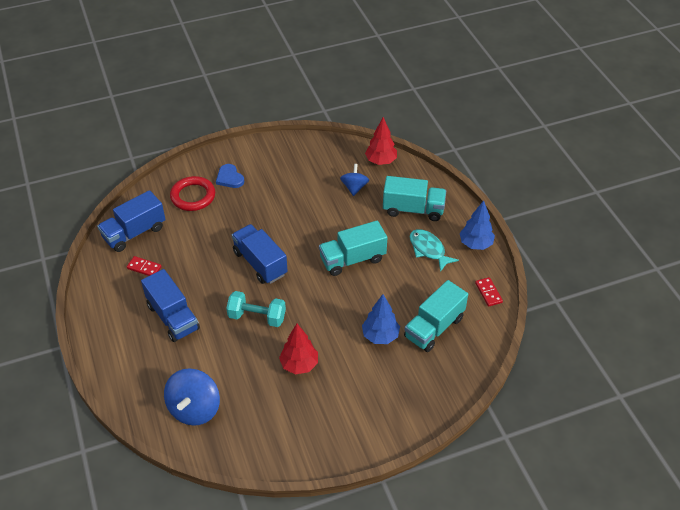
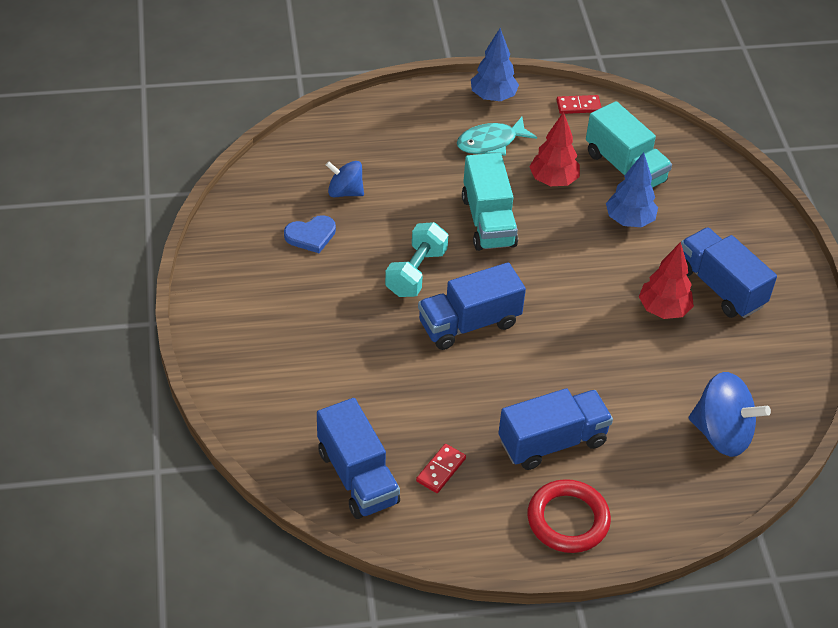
camera: 80 degrees left, 0 degrees up
red ring [170,176,215,211] -> red ring moved to [528,479,611,553]
blue heart [216,164,244,188] -> blue heart moved to [284,215,336,253]
turquoise dumbbell [226,291,286,327] -> turquoise dumbbell moved to [385,222,448,297]
red tree [365,117,397,165] -> red tree moved to [529,112,580,186]
turquoise truck [383,176,446,221] -> none
none -> blue truck [681,227,777,318]

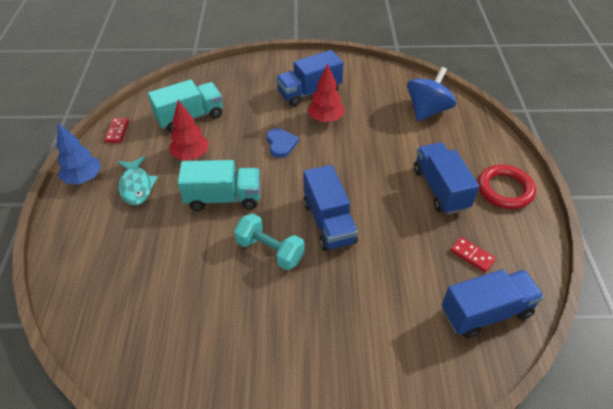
camera: 80 degrees left, 0 degrees up
blue heart [284,215,336,253] -> blue heart moved to [266,128,299,158]
blue spinning top [326,161,364,197] -> none
blue tree [606,152,658,227] -> none

